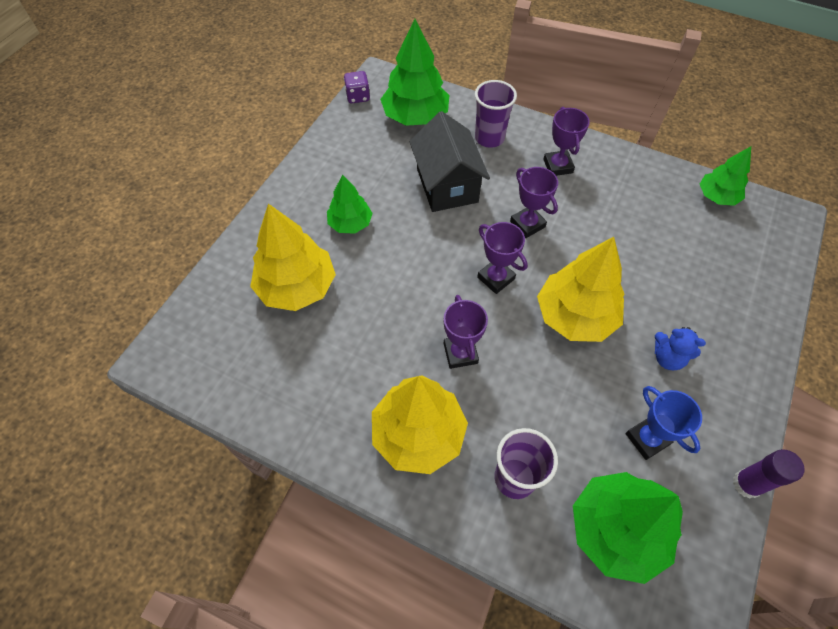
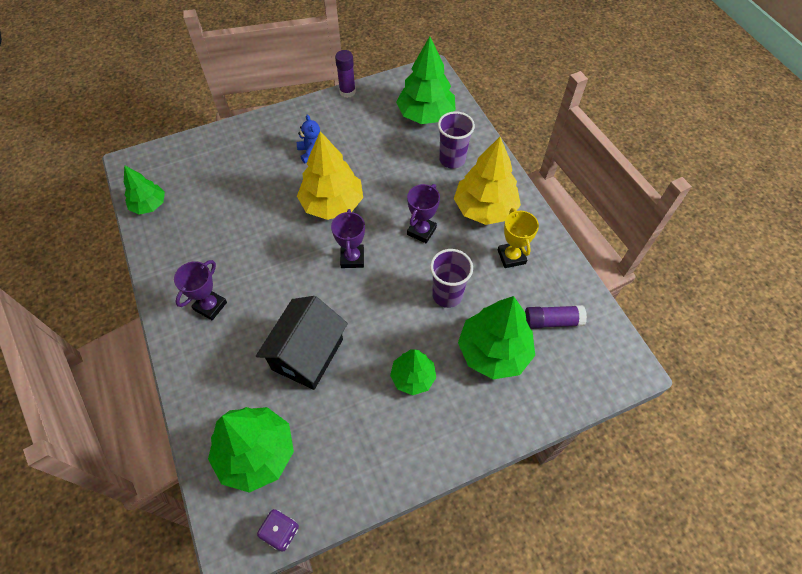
camera: 140 degrees left, 0 degrees up
yellow tree [250,204,336,311] -> green tree [458,296,535,380]
purple cup [475,80,517,148] -> purple cup moved to [430,249,473,308]
purple trophy [510,167,558,238] -> none
blue trophy [626,386,702,460] -> none
none -> yellow trophy [498,208,539,268]
none -> purple glue stick [525,305,587,329]

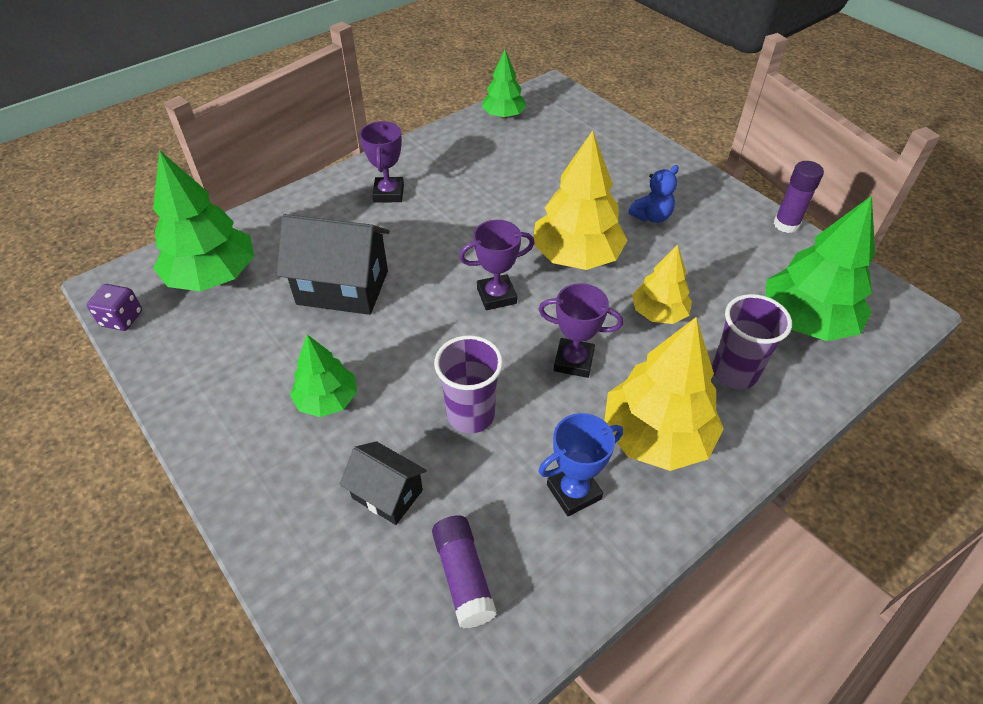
camera: 75 degrees right, 10 degrees down
purple trophy [174,260,227,320] -> purple trophy turned 75 degrees clockwise [360,121,404,202]
green tree [458,296,535,380] -> black house [340,441,427,525]
yellow trophy [498,208,539,268] -> blue trophy [538,413,623,516]
none -> yellow tree [632,245,692,324]

